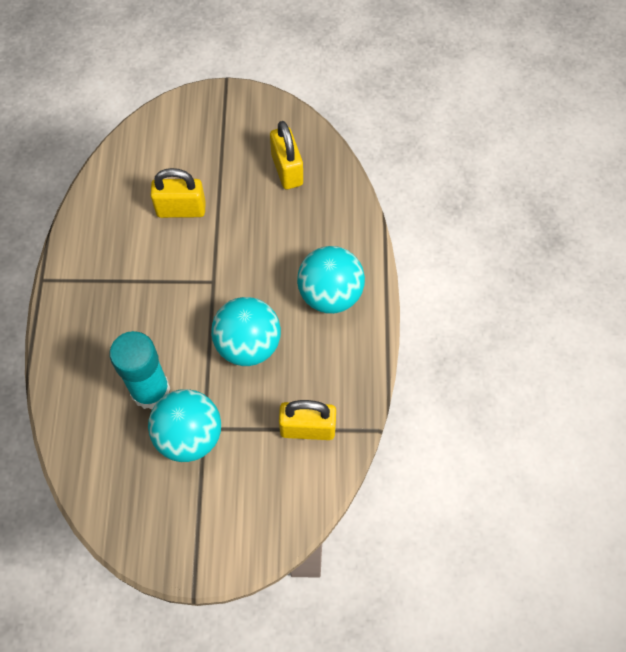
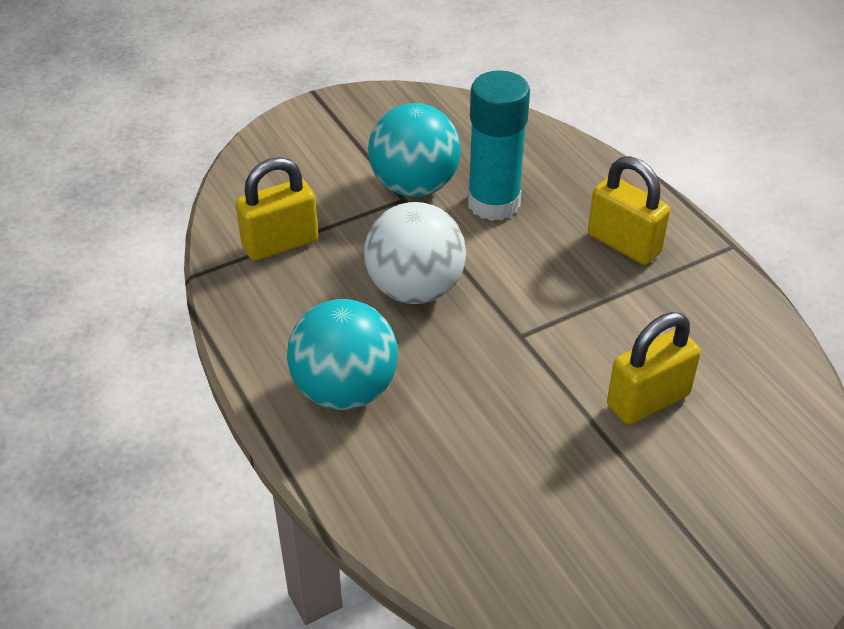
camera: 150 degrees right, 20 degrees down
turquoise ball [211,297,281,366] -> white ball [364,202,466,304]
yellow padlock [270,121,303,189] -> yellow padlock moved to [588,156,670,265]

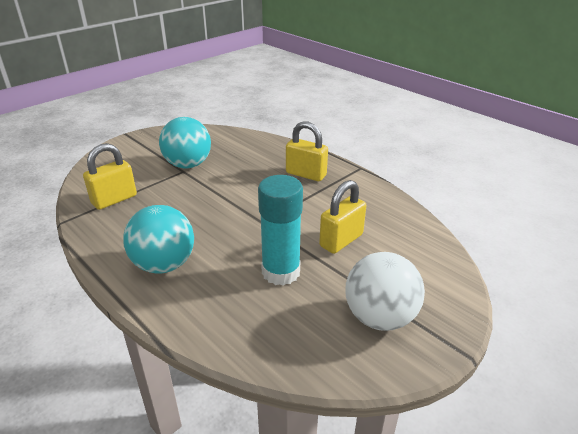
camera: 15 degrees left, 10 degrees down
white ball [364,202,466,304] -> white ball moved to [345,252,425,331]
turquoise glue stick [468,70,530,221] -> turquoise glue stick moved to [258,175,303,286]

